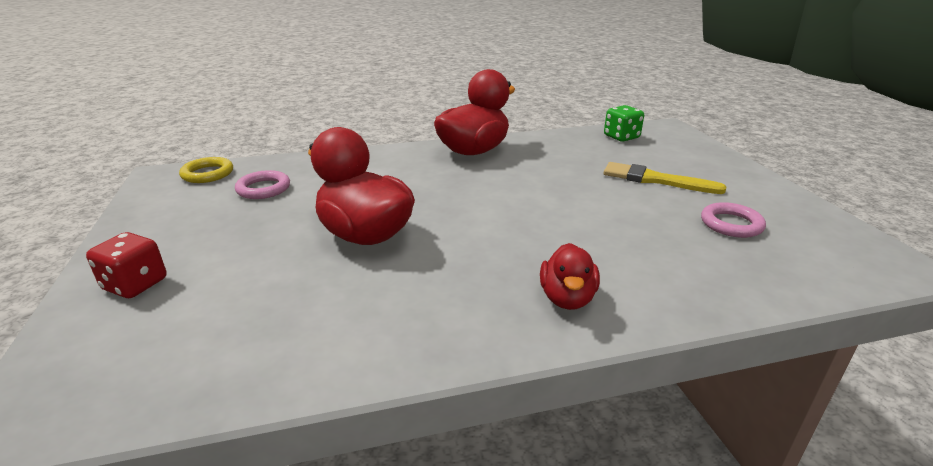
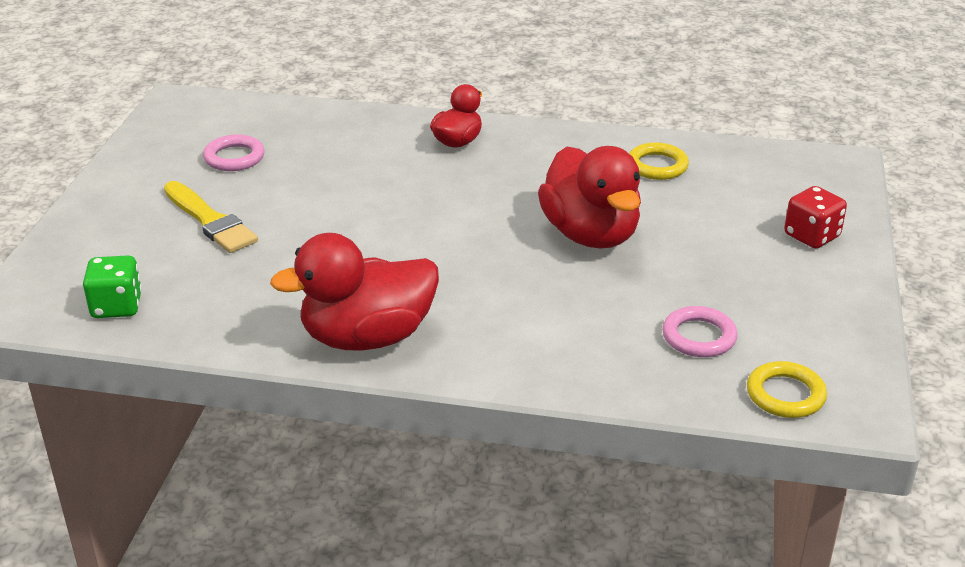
camera: 155 degrees left, 5 degrees up
none -> yellow ring [629,142,689,180]

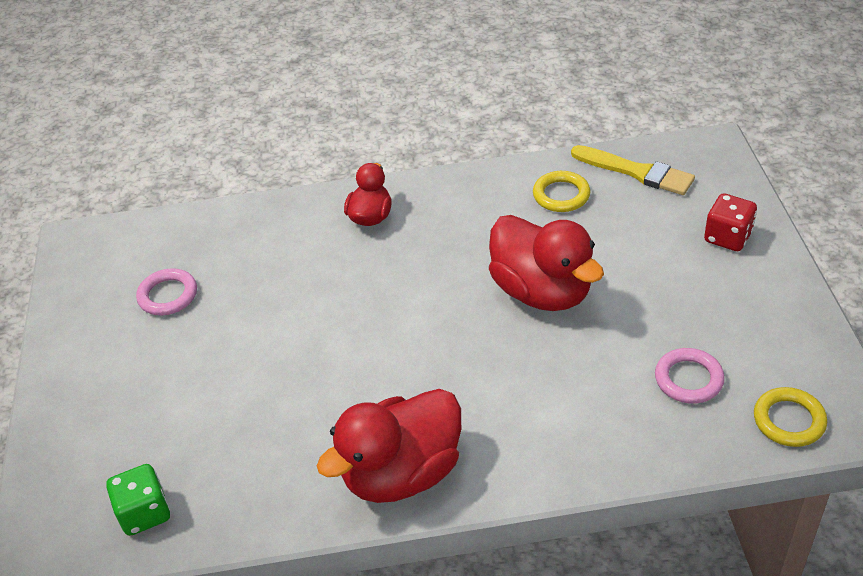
camera: 15 degrees left, 10 degrees up
yellow brush [164,181,258,253] -> yellow brush moved to [571,145,695,195]

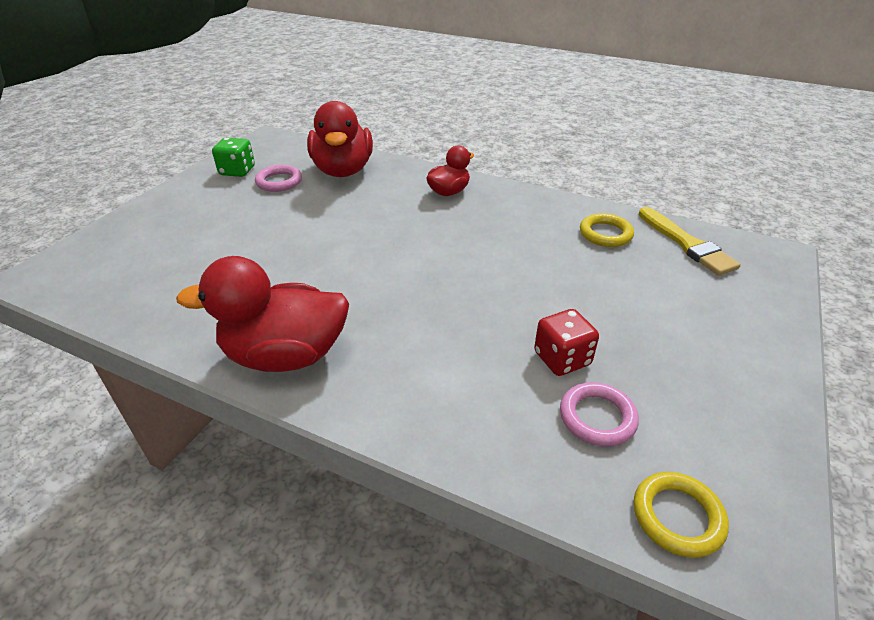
camera: 30 degrees right, 5 degrees down
green dice [106,464,170,536] -> green dice moved to [212,137,255,177]
red duck [489,215,604,311] -> red duck moved to [307,101,373,177]
red dice [704,193,757,251] -> red dice moved to [534,309,599,376]

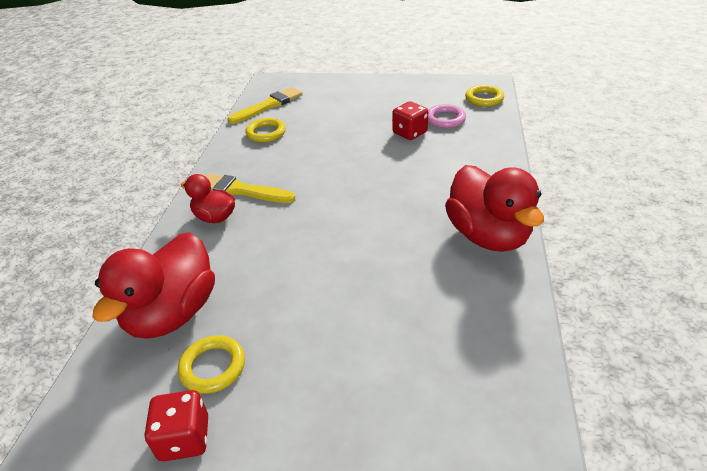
camera: 105 degrees left, 0 degrees up
green dice [212,137,255,177] -> red dice [145,390,208,461]
pink ring [255,165,302,192] -> yellow ring [178,335,245,394]
red duck [307,101,373,177] -> red duck turned 135 degrees clockwise [93,232,215,338]
none -> yellow brush [204,173,296,203]

